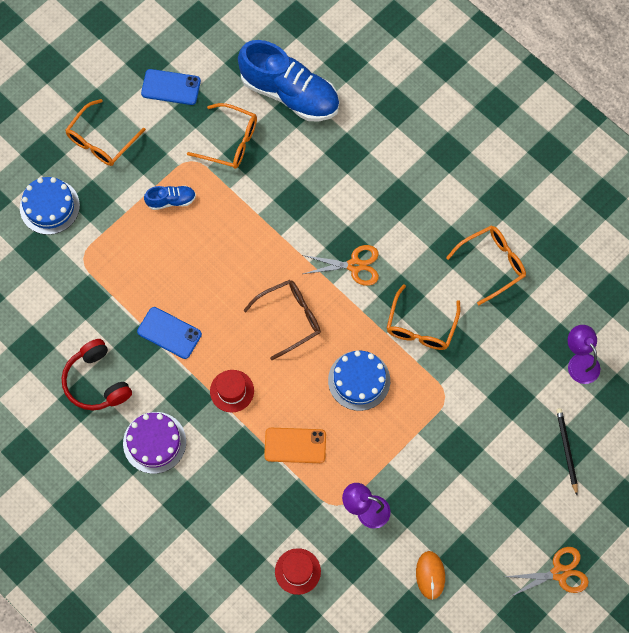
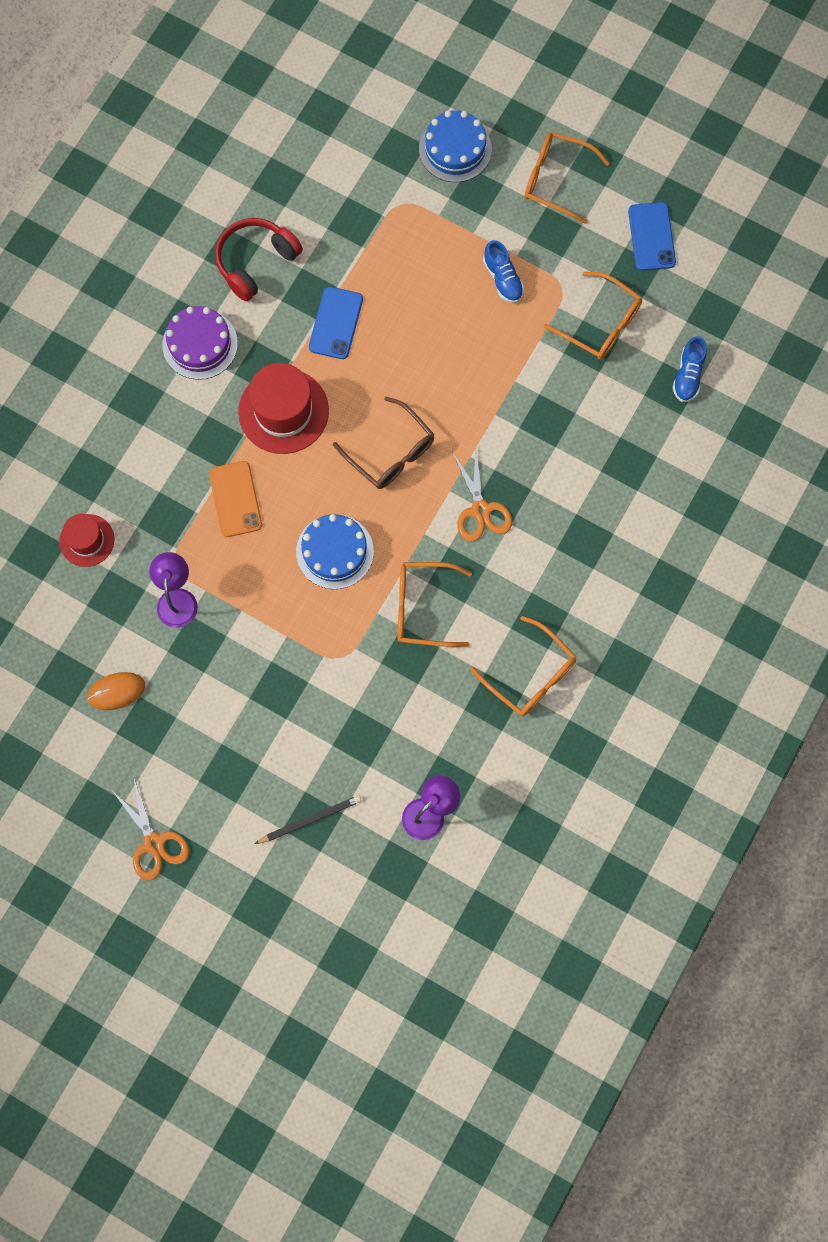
camera: 75 degrees right, 5 degrees up
orange glasses [187,103,257,169] -> orange glasses turned 60 degrees counterclockwise [544,272,642,359]
red hat [210,370,254,412] -> red hat [238,363,329,454], size x1.68
blue shoe [238,40,339,121] -> blue shoe [672,336,707,402], size x0.45

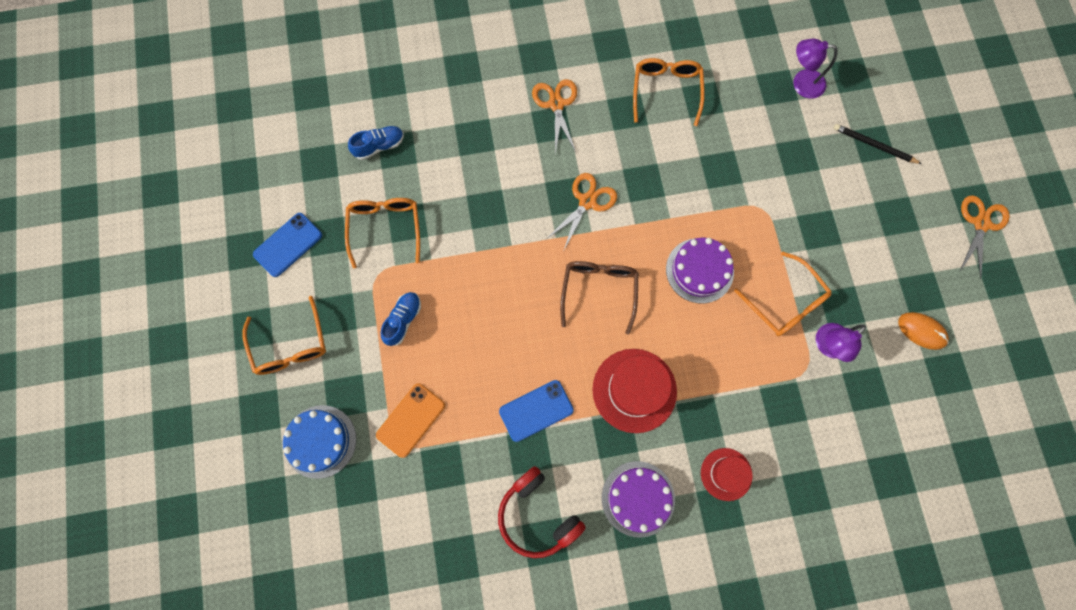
camera: 130 degrees left, 0 degrees up
red hat [59,514,114,567] -> red hat moved to [701,448,753,501]
orange phone [209,461,262,537] -> orange phone moved to [376,383,445,458]
red headphones [215,218,303,301] -> red headphones turned 45 degrees clockwise [498,466,586,558]
blue cake [296,514,374,589] -> purple cake [666,238,734,304]
orange glasses [398,562,472,647] -> orange glasses moved to [734,251,832,336]
none -> orange scissors [532,79,577,154]

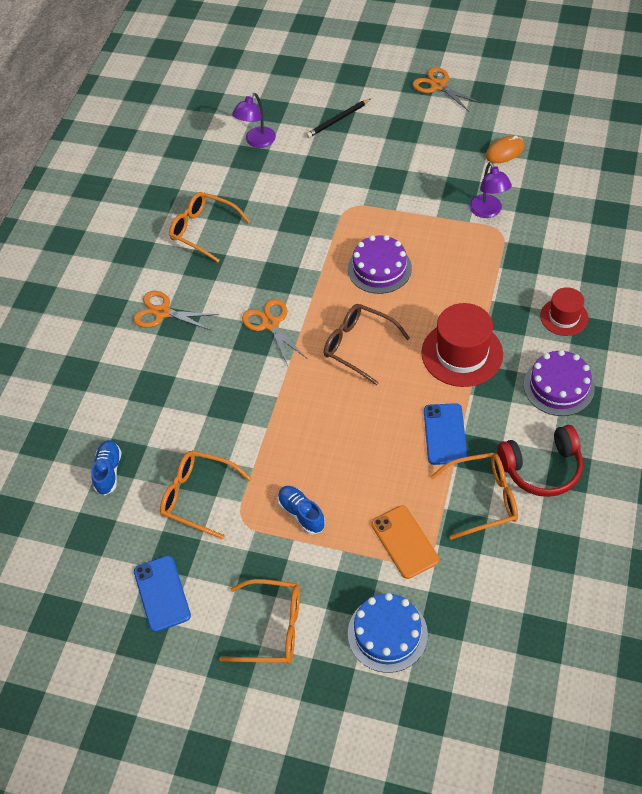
camera: 60 degrees left, 20 degrees down
orange glasses [734,251,832,336] -> orange glasses moved to [430,453,518,540]

